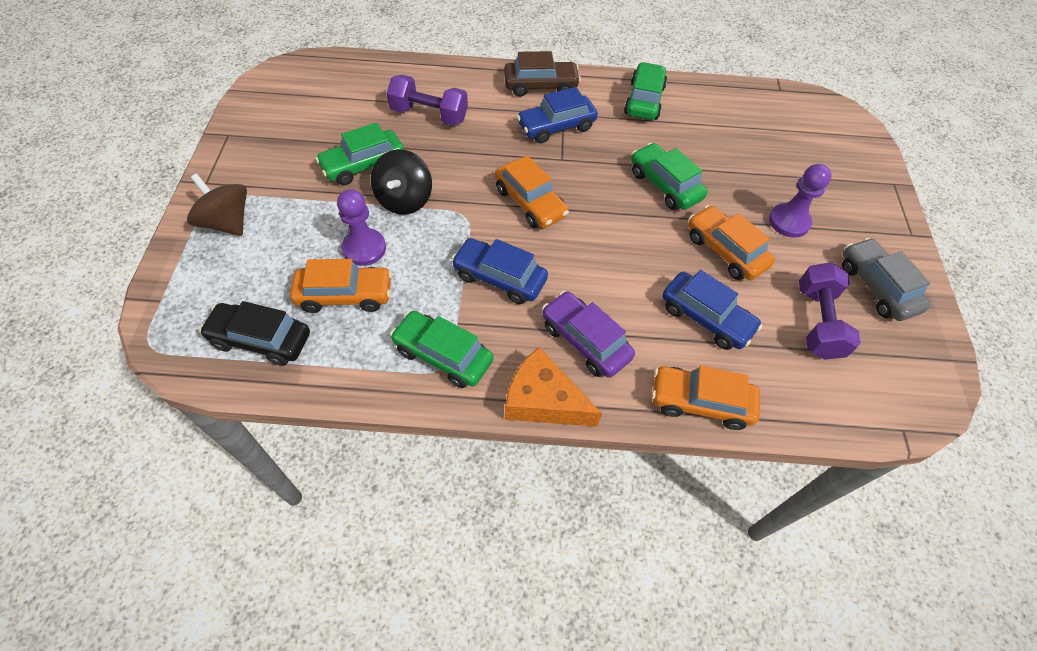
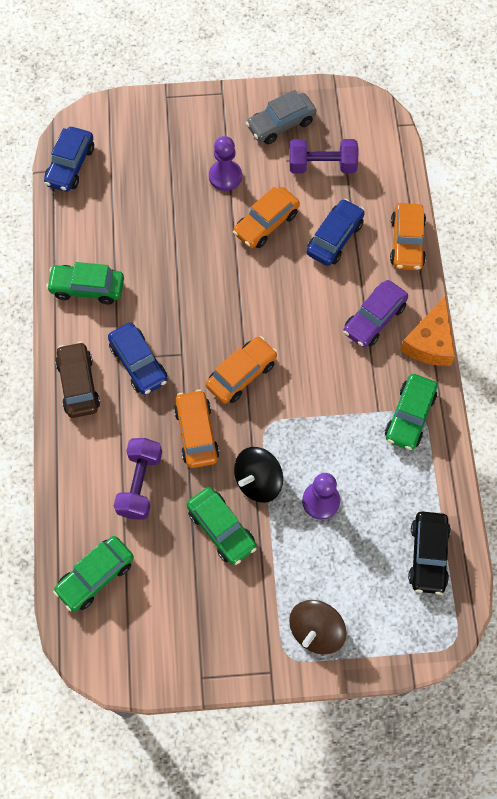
camera: 95 degrees left, 10 degrees up
orange car [290,259,392,313] -> orange car moved to [174,389,220,468]
black spinning top [371,149,432,215] -> black spinning top turned 135 degrees clockwise [234,447,283,503]
blue car [451,238,548,304] -> blue car moved to [44,127,94,192]
green car [631,143,708,210] -> green car moved to [53,536,134,611]

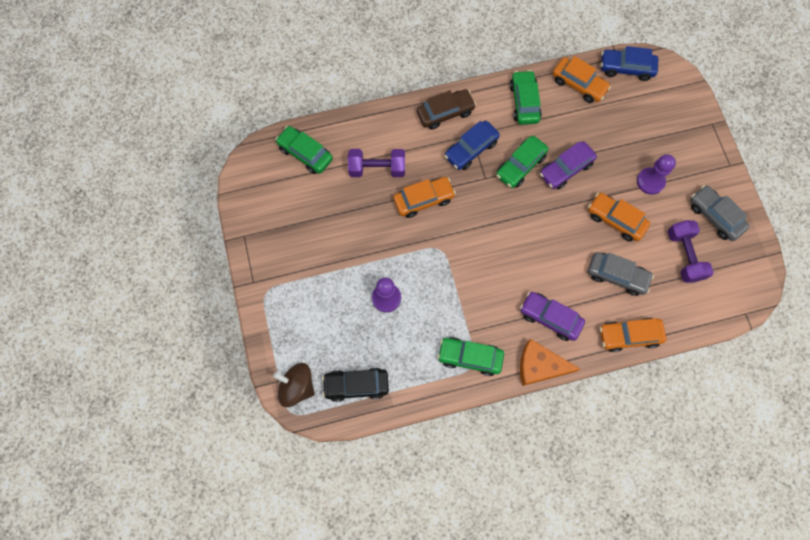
camera: 80 degrees right, 5 degrees up
green car [187,487,257,565] -> green car moved to [496,136,548,188]
orange car [206,336,278,404] -> orange car moved to [553,56,611,103]
black spinning top [234,447,283,503] -> none
brown spinning top [289,600,346,654] -> brown spinning top moved to [273,363,315,407]
blue car [307,199,365,266] -> grey car [588,252,654,296]
none -> purple car [540,141,597,190]

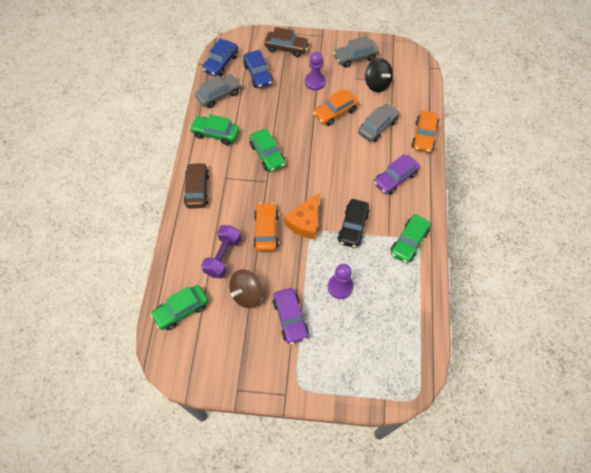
camera: 70 degrees left, 10 degrees down
brown spinning top [273,363,315,407] -> brown spinning top moved to [229,269,262,308]
black car [322,368,389,402] -> black car moved to [338,199,370,248]
blue car [444,121,500,170] -> blue car moved to [243,50,273,89]
orange cheese [520,339,580,386] -> orange cheese moved to [284,192,320,240]
purple car [540,141,597,190] -> purple car moved to [273,288,309,345]
orange car [553,56,611,103] -> grey car [195,74,241,108]
purple dumbbell [668,220,714,283] -> black spinning top [365,58,393,92]
none -> brown car [264,27,310,57]

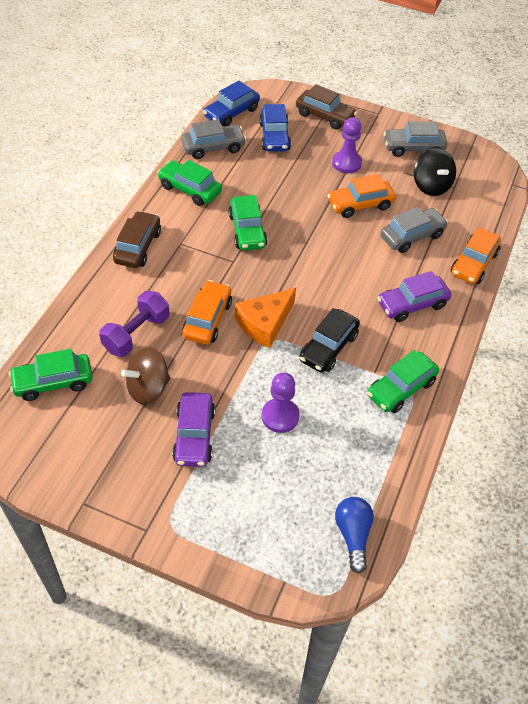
camera: 15 degrees right, 10 degrees down
none -> blue light bulb [335,497,374,573]

